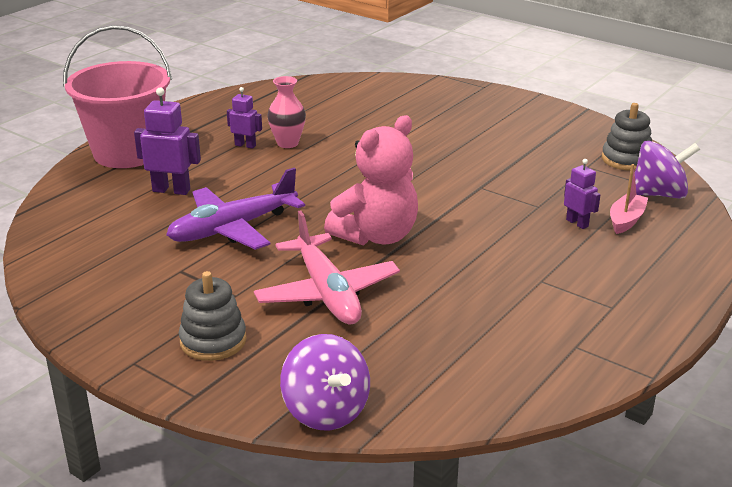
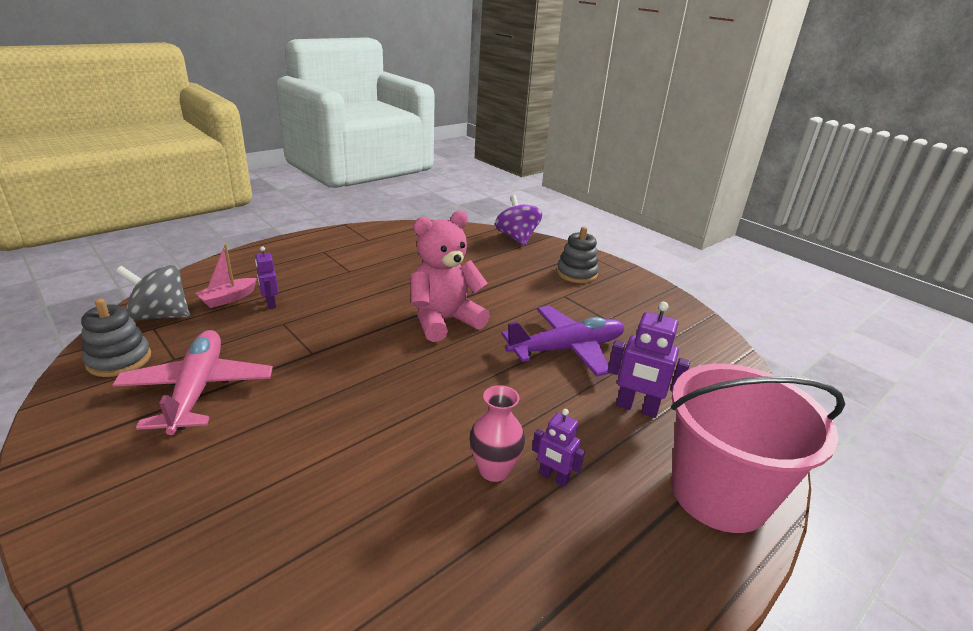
camera: 170 degrees left, 0 degrees up
pink plane [254,210,400,325] -> pink plane moved to [112,330,273,435]
purple spinning top [635,141,700,199] -> grey spinning top [116,265,190,320]

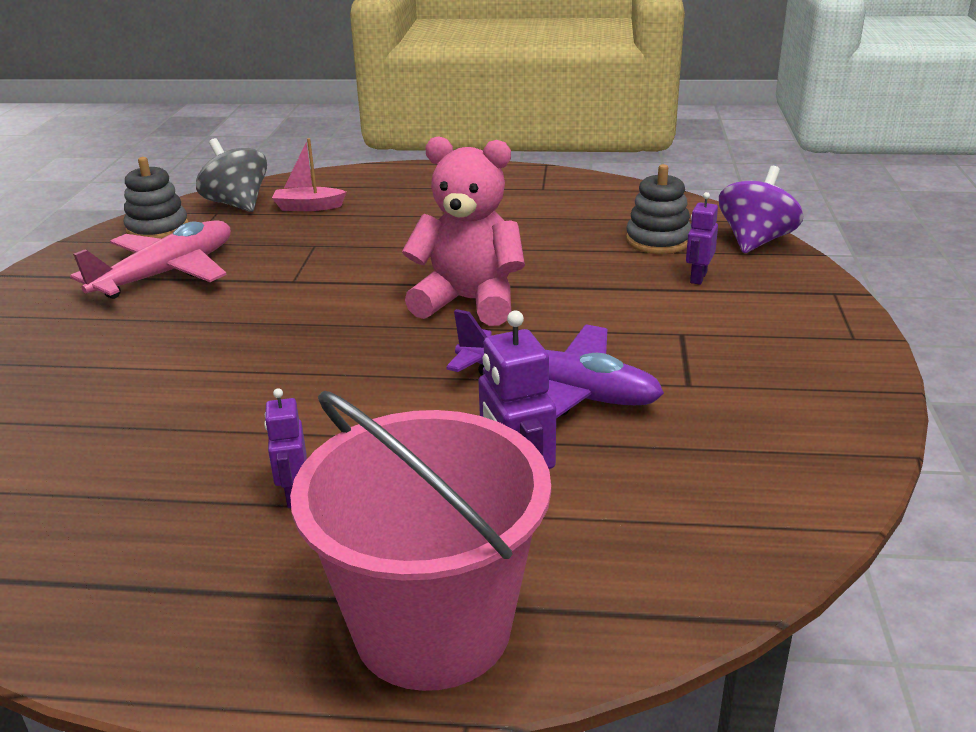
camera: 50 degrees right, 0 degrees up
purple robot [255,246,278,309] -> purple robot moved to [686,192,718,285]
pink vase [470,385,525,482] -> none
grey stacking toy [557,227,599,283] -> grey stacking toy moved to [626,164,691,254]

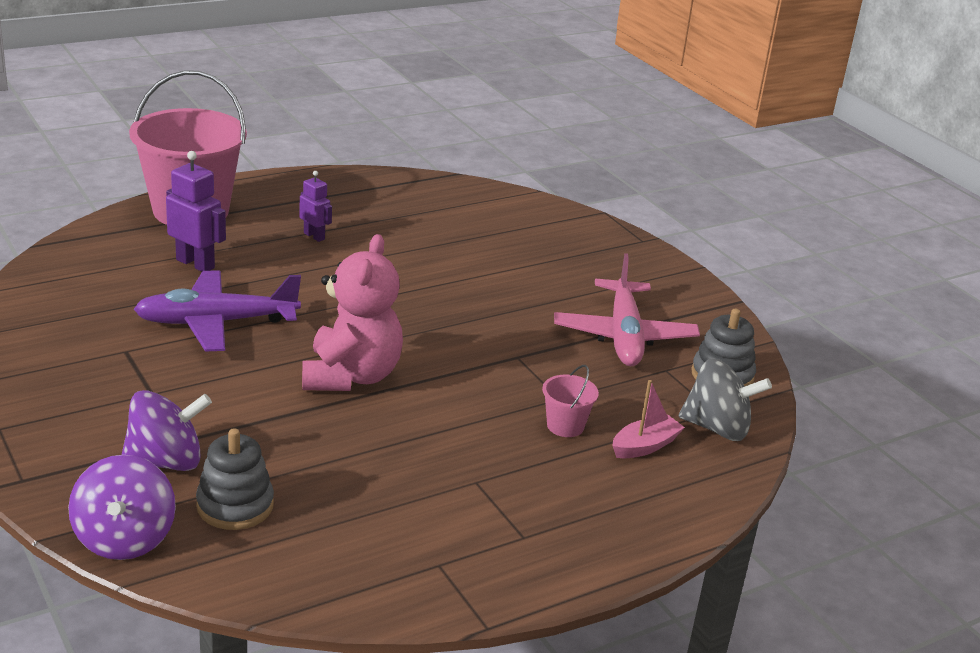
camera: 140 degrees right, 0 degrees up
pink teddy bear [402,136,525,326] -> pink teddy bear turned 60 degrees counterclockwise [302,234,403,391]
purple robot [686,192,718,285] -> purple spinning top [122,390,212,471]
none -> pink bucket [542,365,599,437]

